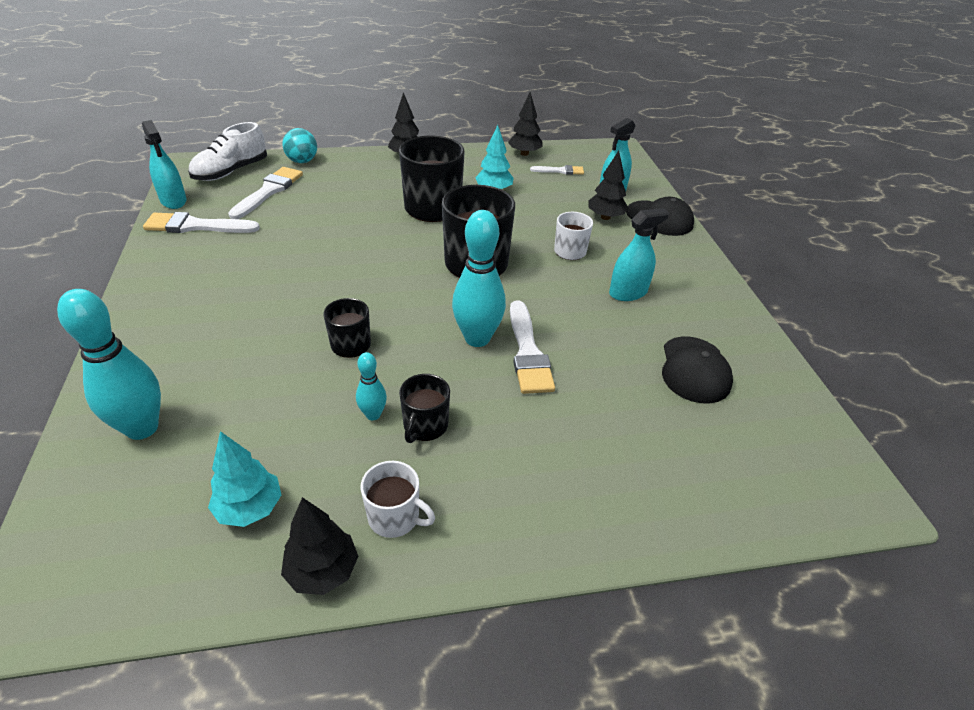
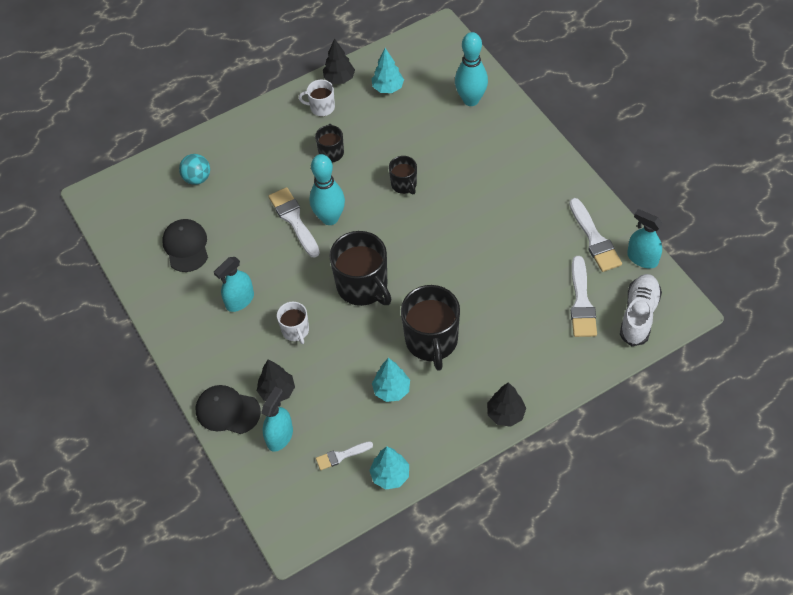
camera: 165 degrees right, 15 degrees up
white brush [143,212,260,233] -> white brush turned 90 degrees clockwise [569,198,622,272]
turquoise ball [282,128,317,163] -> turquoise ball moved to [179,154,210,185]
turquoise bowling pin [356,352,387,420] -> none
black tree [508,92,543,156] -> turquoise tree [369,446,409,489]

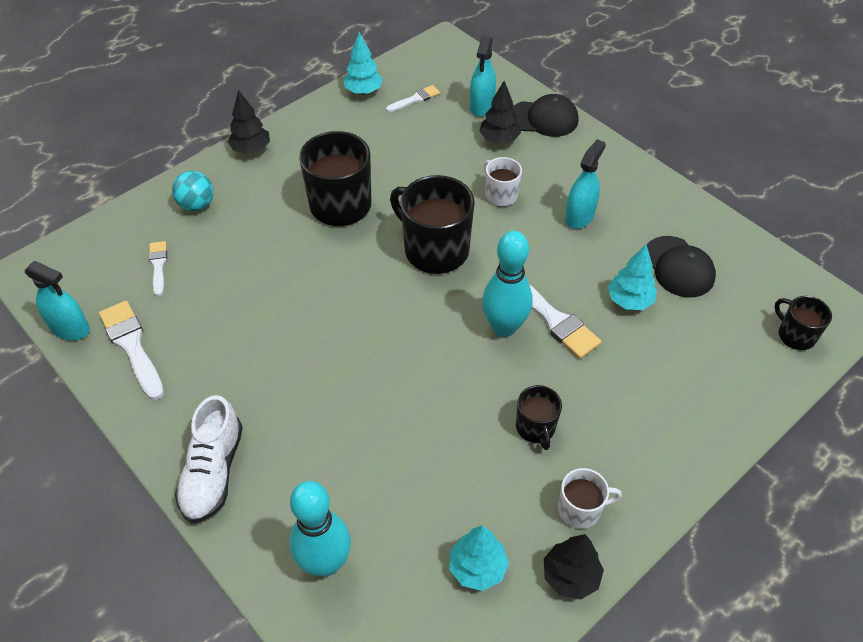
camera: 165 degrees right, 5 degrees down
turquoise ball [179,154,210,185] -> turquoise ball moved to [172,171,214,211]
turquoise tree [372,358,410,402] -> turquoise tree moved to [608,245,657,310]
black mug [389,156,417,194] -> black mug moved to [774,296,832,350]
white brush [571,256,597,337] -> white brush [149,241,167,296], size x0.58
white shoe [620,274,662,346] -> white shoe moved to [175,395,243,523]

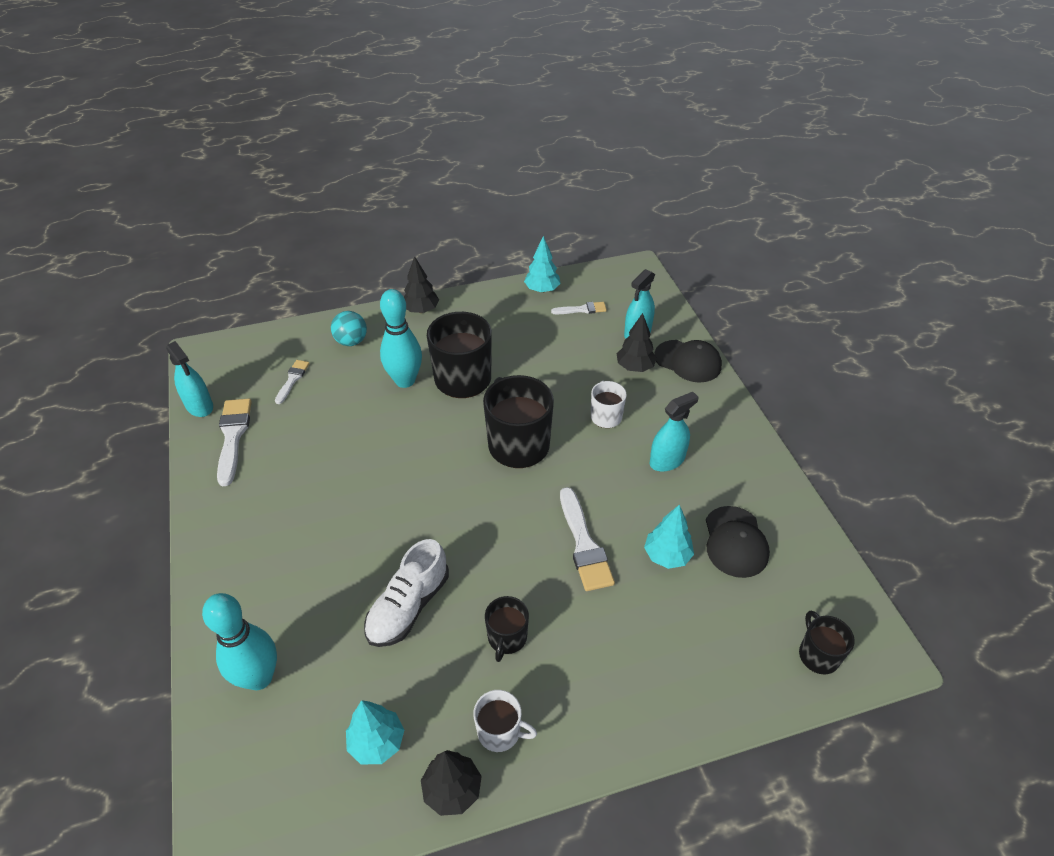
camera: 25 degrees right, 5 degrees down
white shoe [175,395,243,523] -> white shoe moved to [364,539,449,647]
turquoise bowling pin [482,231,532,337] -> turquoise bowling pin moved to [380,289,422,388]

